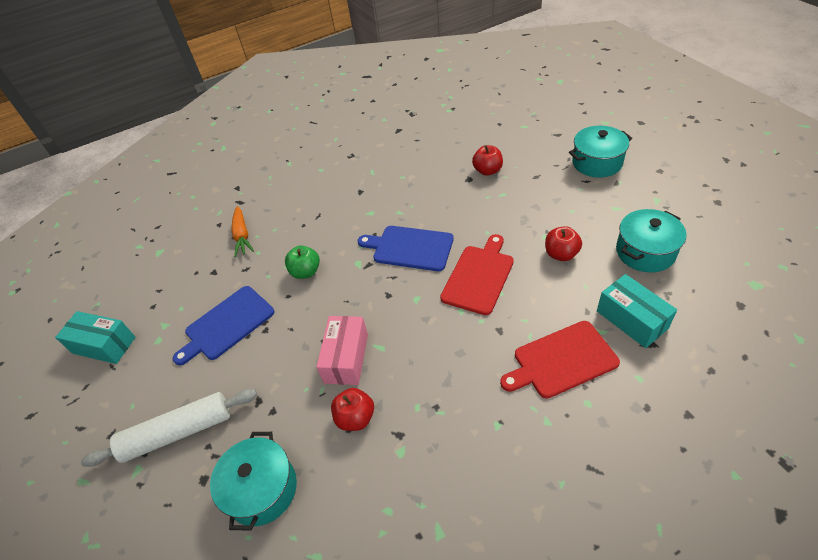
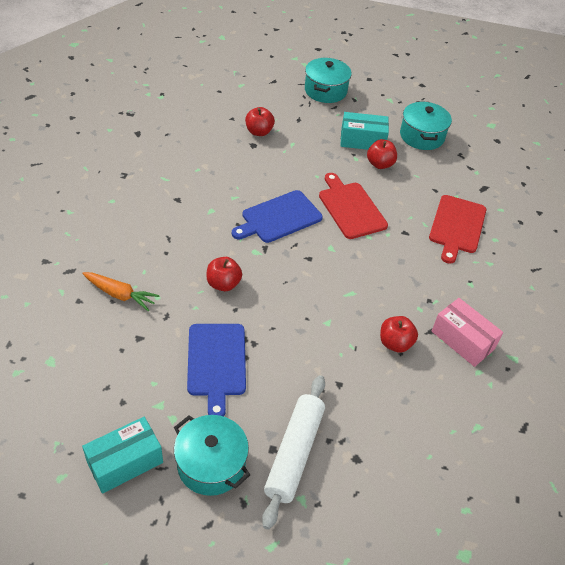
camera: 60 degrees left, 0 degrees up
turquoise pot [210,432,297,530] -> turquoise pot moved to [174,415,250,496]
green apple [285,245,320,279] -> red apple [206,257,242,291]
pink box [317,316,368,385] -> pink box moved to [432,298,503,367]
turquoise box [597,274,677,348] -> turquoise box moved to [340,112,389,150]

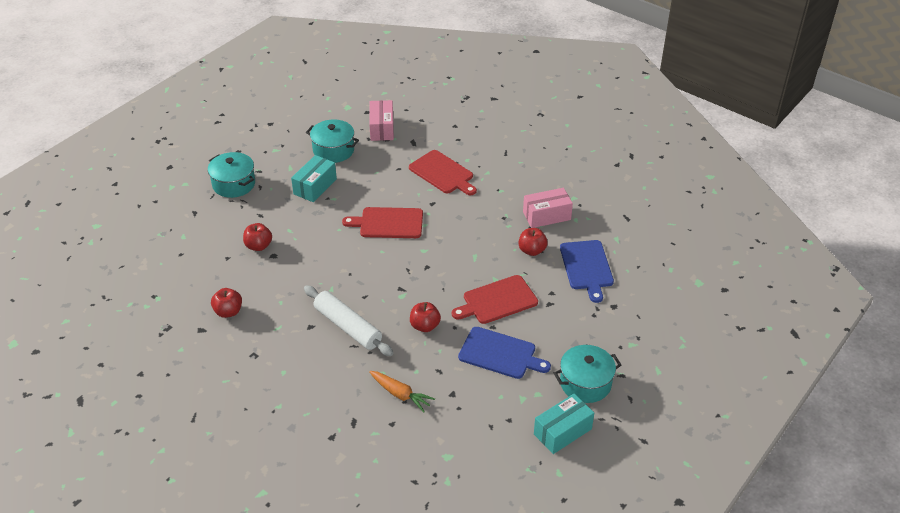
camera: 60 degrees left, 5 degrees down
orange carrot [82,272,160,311] -> orange carrot turned 75 degrees clockwise [369,371,435,412]
turquoise box [82,417,163,494] -> turquoise box turned 60 degrees clockwise [534,394,594,454]
blue cutting board [232,190,323,243] -> blue cutting board moved to [560,240,614,303]
white rolling pin [262,375,325,530] -> white rolling pin moved to [304,285,393,356]
red apple [367,139,397,169] -> red apple moved to [211,288,242,318]
none -> pink box [369,100,394,141]
none -> red cutting board [452,275,538,324]

